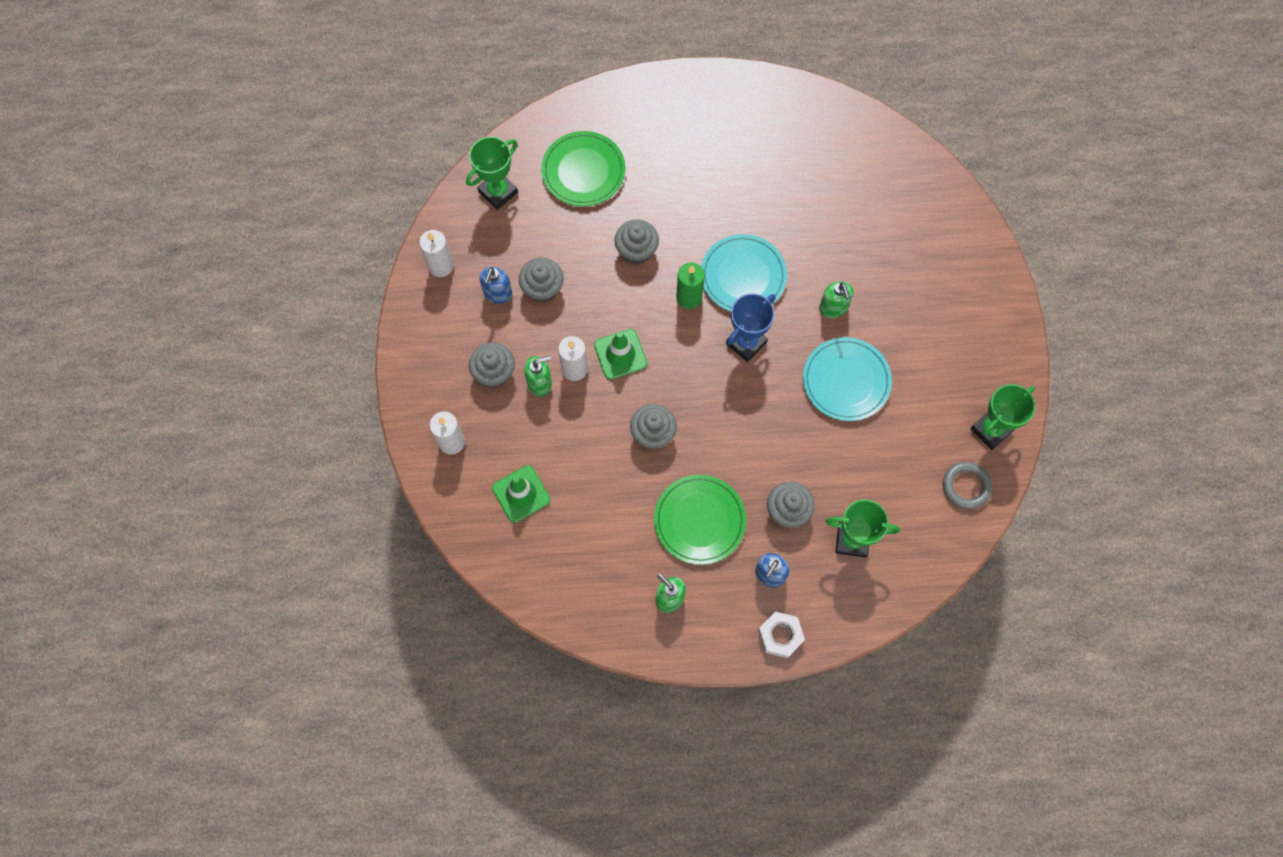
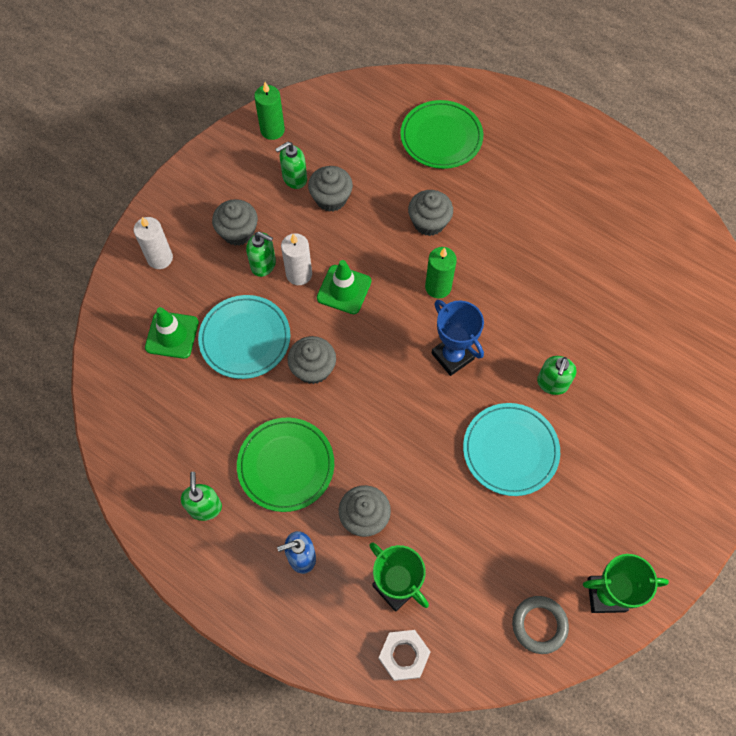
camera: 40 degrees right, 5 degrees down
white candle [419,230,454,277] -> green candle [254,82,285,140]
green trophy [466,137,518,210] -> none
blue soap dispenser [479,267,512,304] -> green soap dispenser [275,142,307,189]
turquoise plate [701,234,787,312] -> turquoise plate moved to [198,295,290,379]
blue trophy [726,293,776,362] -> blue trophy turned 60 degrees clockwise [432,300,484,376]
white nut [758,612,805,658] -> white nut moved to [379,630,431,681]

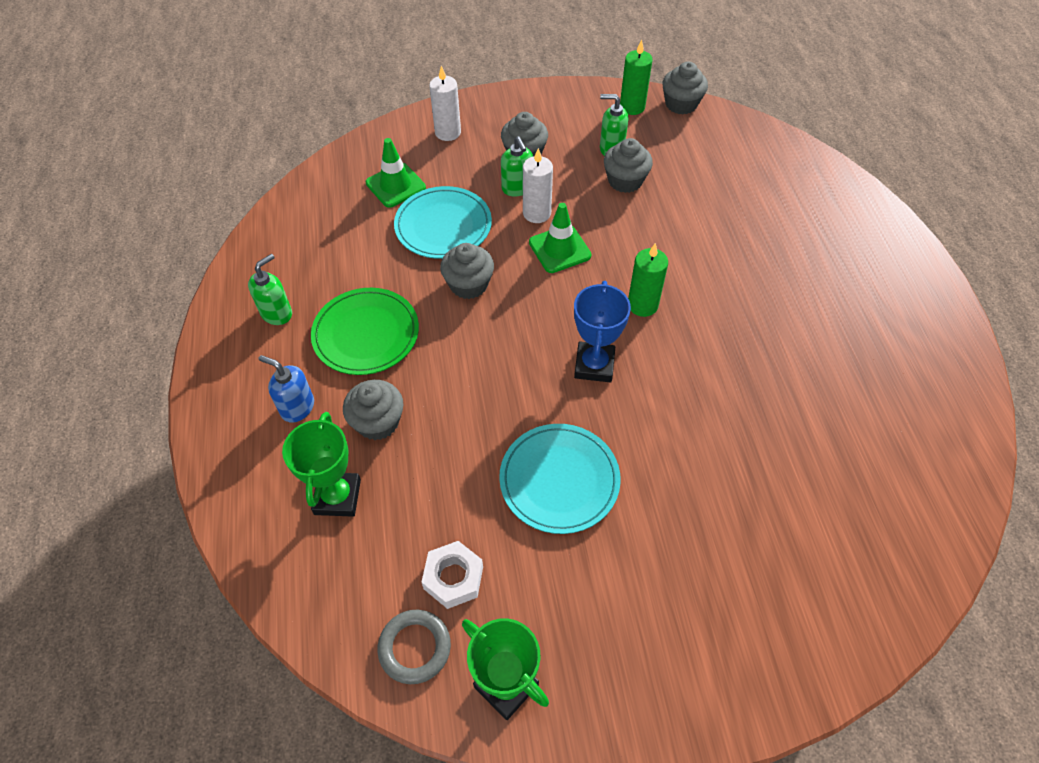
camera: 45 degrees right, 10 degrees down
white nut [379,630,431,681] -> white nut moved to [422,541,483,609]
green plate [400,100,483,169] -> none
grey cupcake [408,190,453,236] -> grey cupcake moved to [663,61,708,114]
green soap dispenser [537,356,577,395] -> none

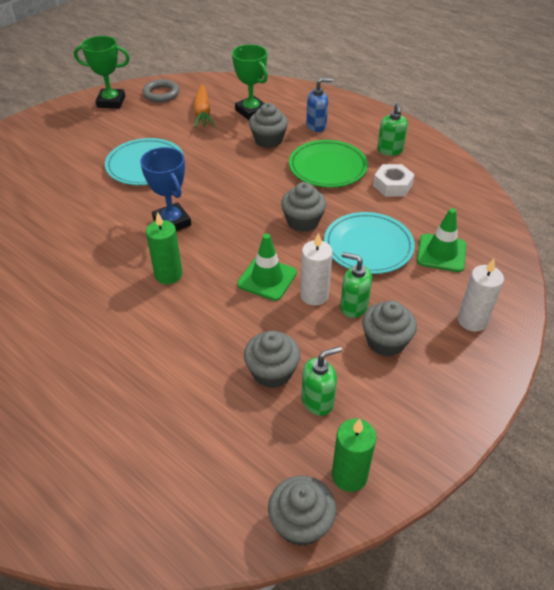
camera: 140 degrees right, 10 degrees down
white nut [422,541,483,609] -> white nut moved to [373,164,415,197]
none -> orange carrot [194,84,215,128]

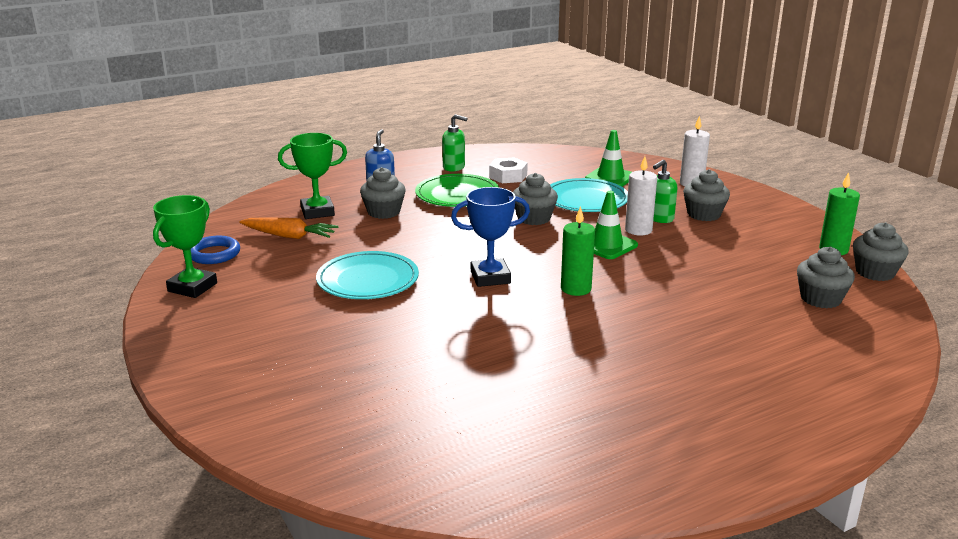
camera: 70 degrees left, 20 degrees down
grey ring [142,79,179,102] -> blue ring [191,236,240,264]
grey cupcake [244,331,300,388] -> grey cupcake moved to [797,247,855,308]
green soap dispenser [301,346,342,416] -> none

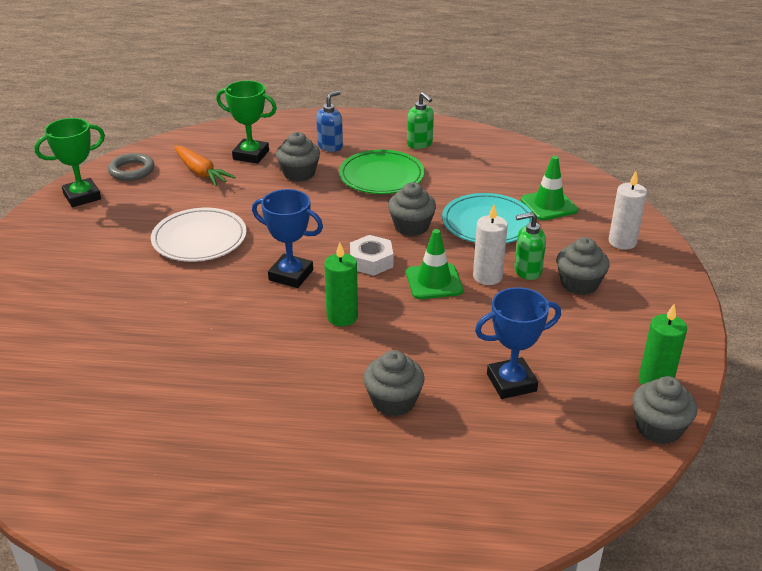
camera: 35 degrees right, 10 degrees up
blue ring [191,236,240,264] -> grey ring [108,153,155,181]
turquoise plate [316,251,419,299] -> white plate [151,208,247,262]
white nut [489,157,528,183] -> white nut moved to [350,235,393,276]
grey cupcake [797,247,855,308] -> grey cupcake moved to [363,350,425,416]
none -> blue trophy [475,287,561,399]

